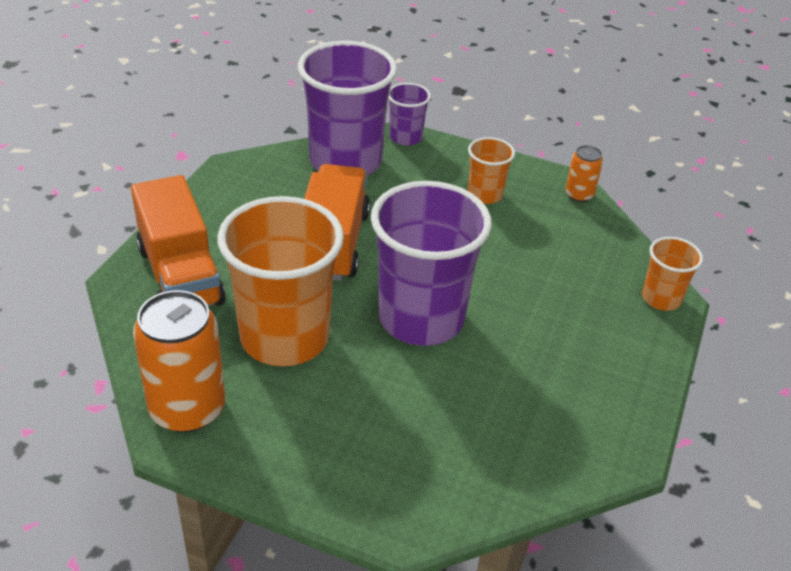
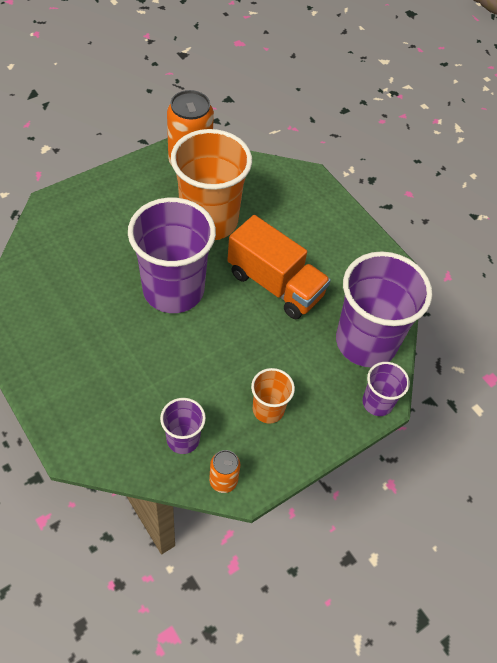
camera: 120 degrees right, 15 degrees up
orange truck [131,175,226,306] -> none
orange cup [642,237,703,311] -> none
none -> purple cup [160,398,206,454]

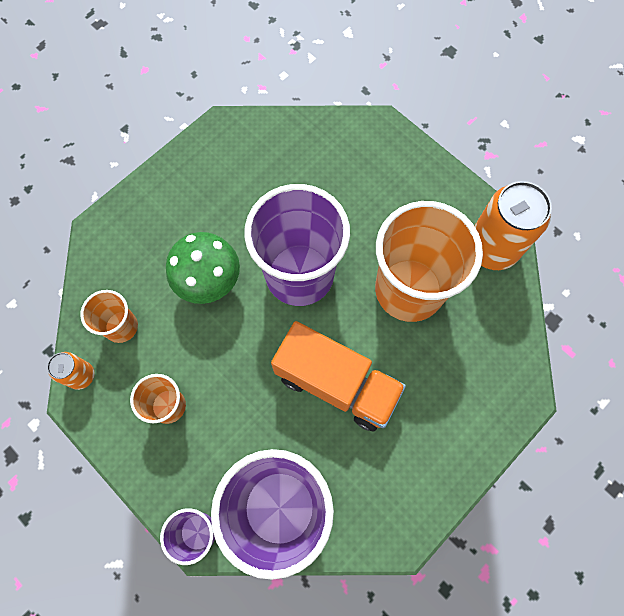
camera: 85 degrees right, 15 degrees up
purple cup [160,398,206,454] -> orange cup [80,290,138,343]
orange truck [227,215,331,319] -> orange truck turned 90 degrees counterclockwise [271,321,406,432]
none -> green mushroom [166,232,240,304]

